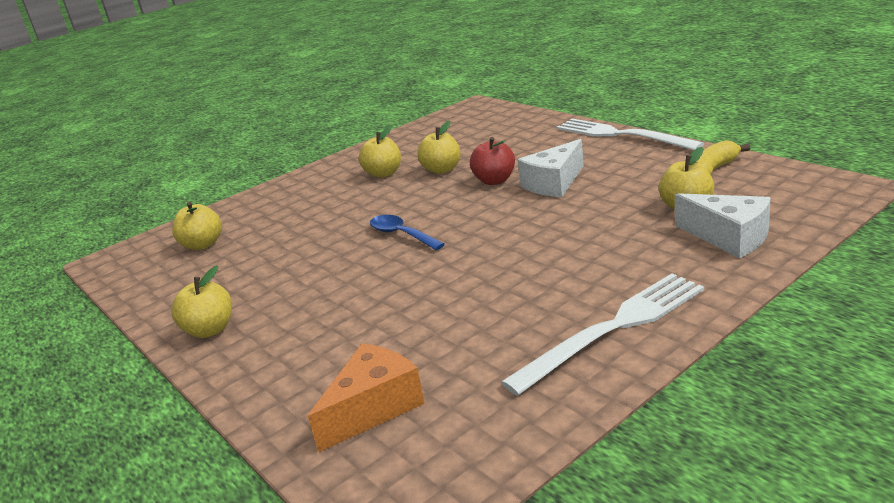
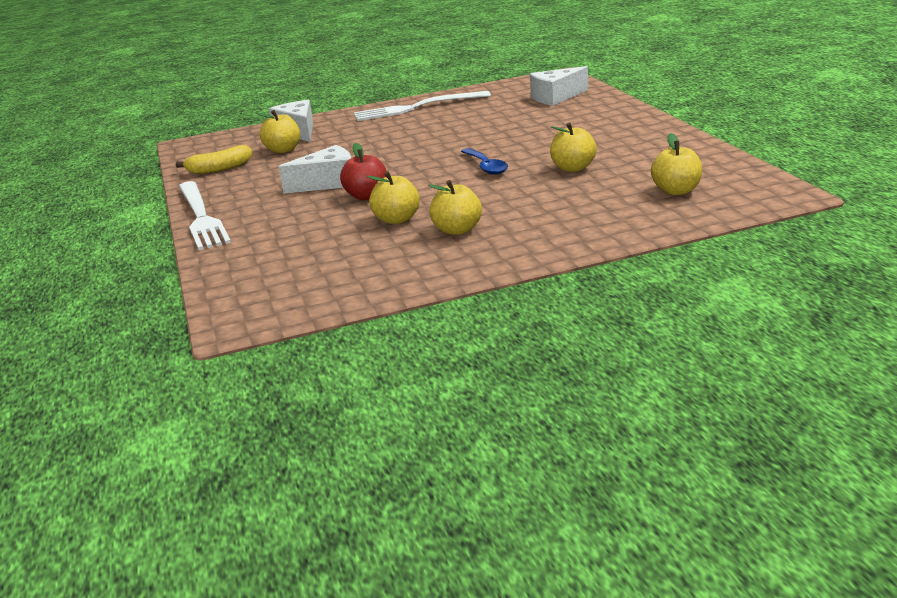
camera: 160 degrees left, 0 degrees up
yellow apple [171,265,232,338] -> yellow apple moved to [550,123,597,172]
orange cheese [308,343,425,452] -> white cheese [530,66,588,106]

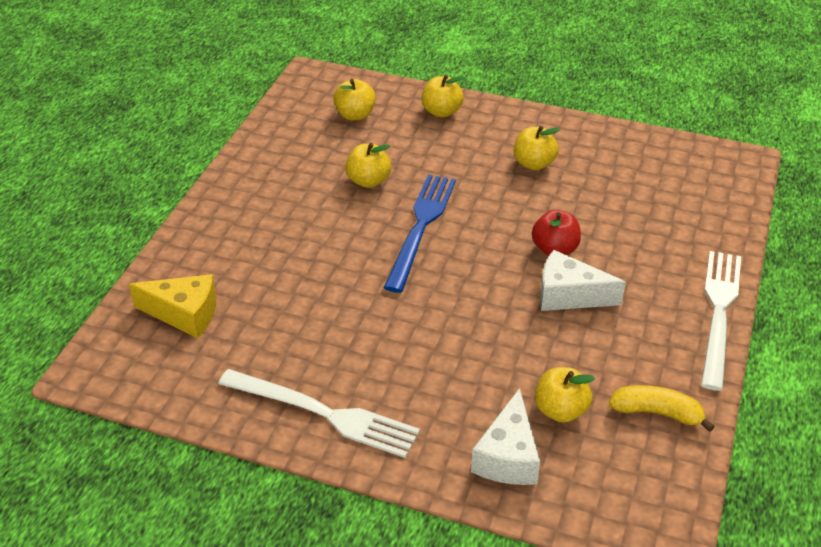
camera: 145 degrees left, 15 degrees up
yellow apple [367,171,420,224] -> yellow apple moved to [421,75,464,118]
blue spoon [461,148,508,175] -> blue fork [384,175,456,293]
white cheese [530,66,588,106] -> yellow cheese [129,274,216,338]

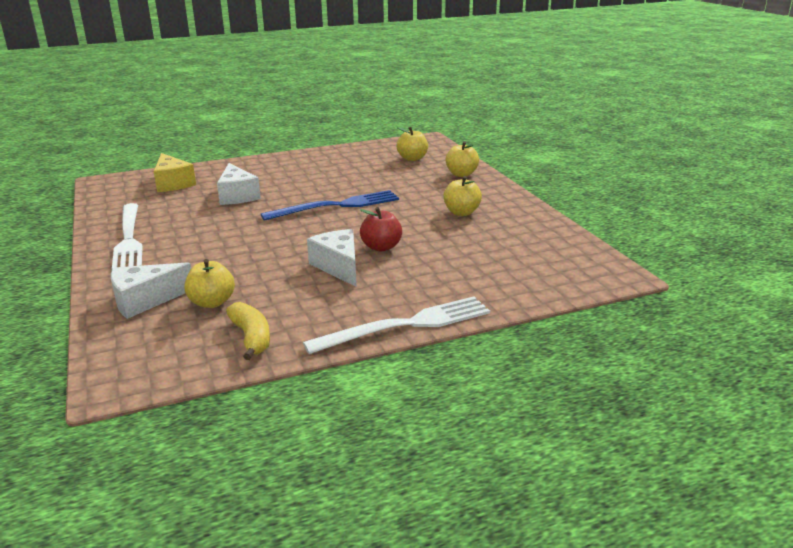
camera: 50 degrees right, 15 degrees down
yellow apple [345,143,391,188] -> none
none -> white cheese [217,163,261,205]

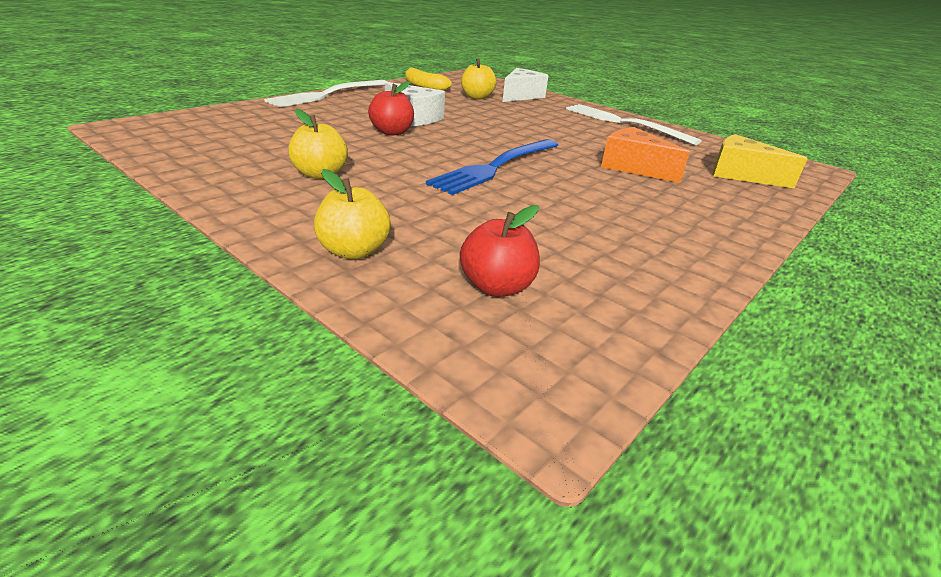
camera: 150 degrees right, 5 degrees up
white cheese [217,163,261,205] -> orange cheese [601,127,690,183]
yellow apple [396,127,428,161] -> red apple [460,205,540,297]

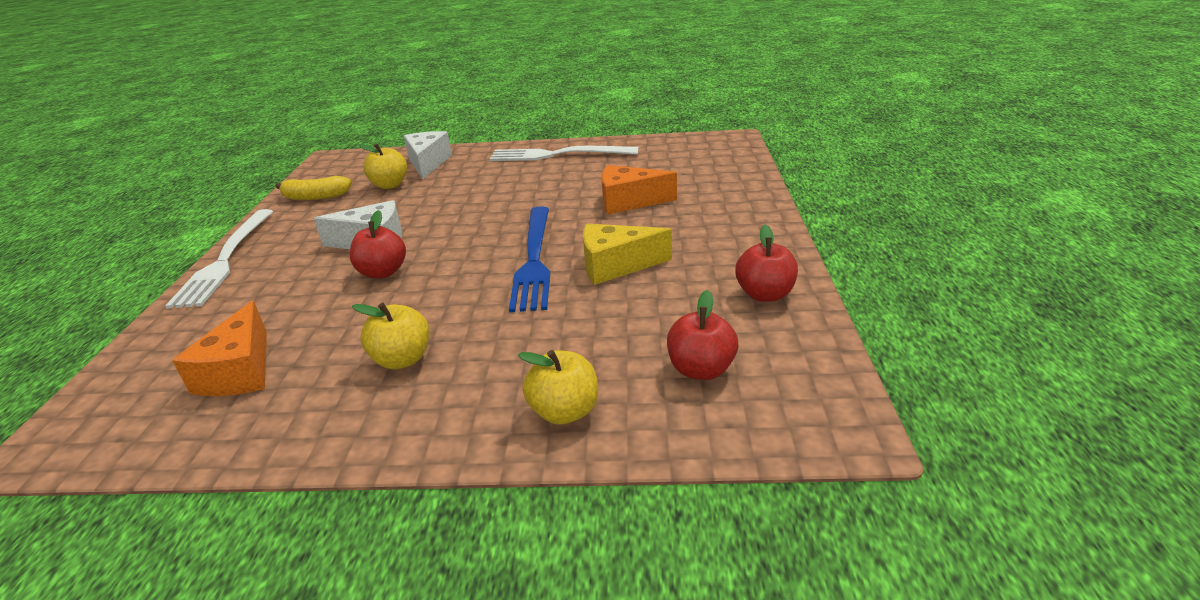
camera: 35 degrees left, 0 degrees up
yellow cheese [712,134,808,188] -> yellow cheese moved to [583,224,672,285]
none -> orange cheese [172,300,267,396]
none -> red apple [735,224,798,302]

